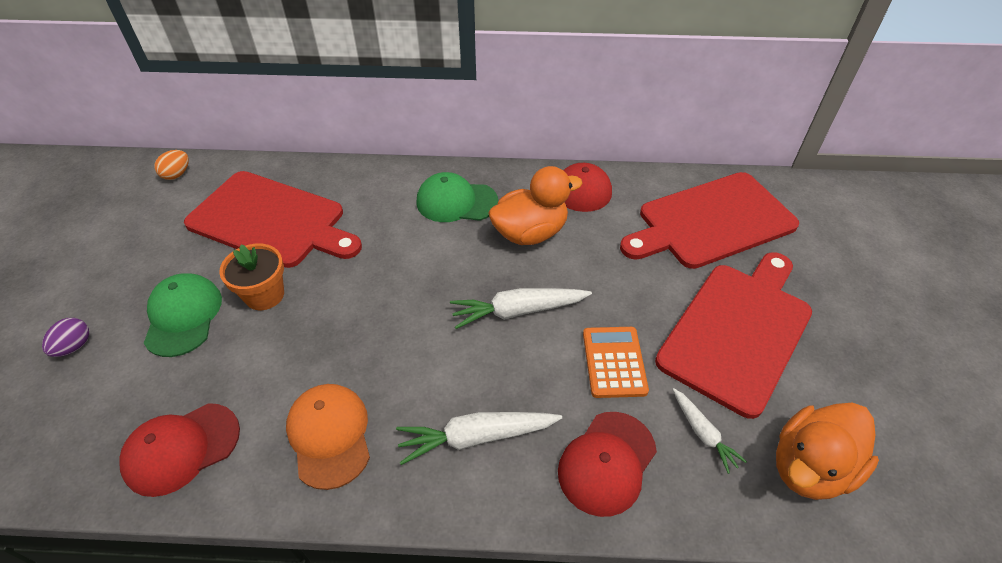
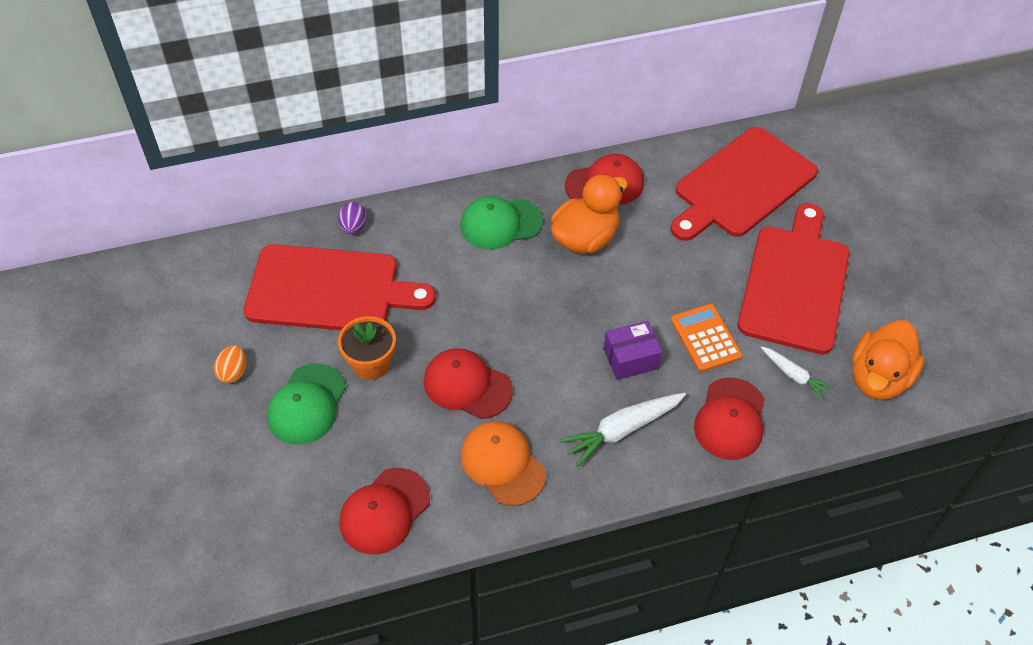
camera: 20 degrees left, 5 degrees up
purple egg [42,318,89,357] -> purple egg moved to [338,202,366,234]
green cap [144,273,222,357] -> green cap turned 135 degrees counterclockwise [267,363,346,445]
orange egg [154,150,189,180] -> orange egg moved to [214,345,246,383]
white carrot [450,288,592,329] -> none
none -> red cap [424,348,513,419]
none -> purple box [603,321,662,380]

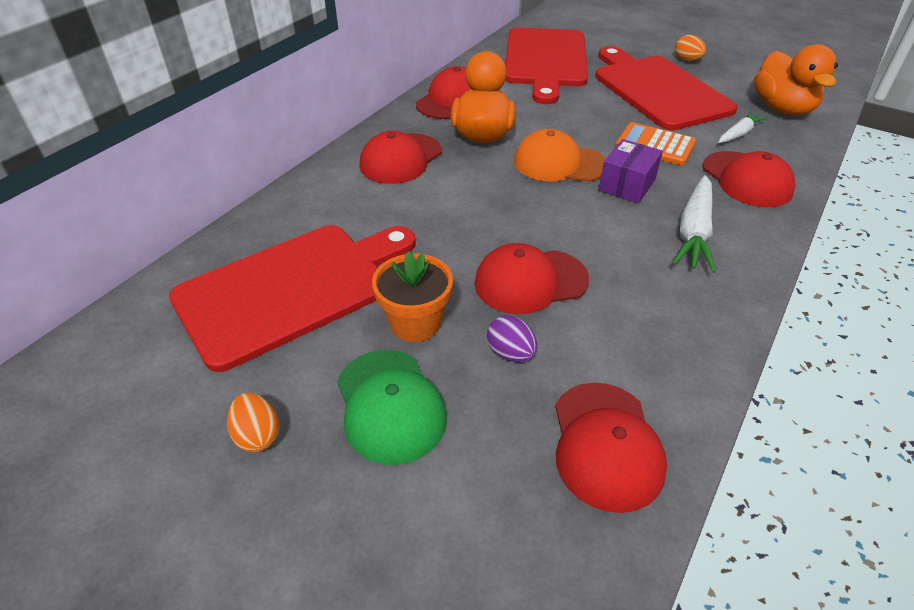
camera: 40 degrees left, 10 degrees down
purple egg [338,202,366,234] -> purple egg moved to [487,315,537,362]
green cap [460,196,543,249] -> red cap [359,131,442,184]
orange cap [461,421,546,506] -> orange cap moved to [514,129,606,182]
white carrot [761,346,833,400] -> white carrot turned 45 degrees counterclockwise [718,111,767,143]
none -> orange egg [675,35,706,61]

